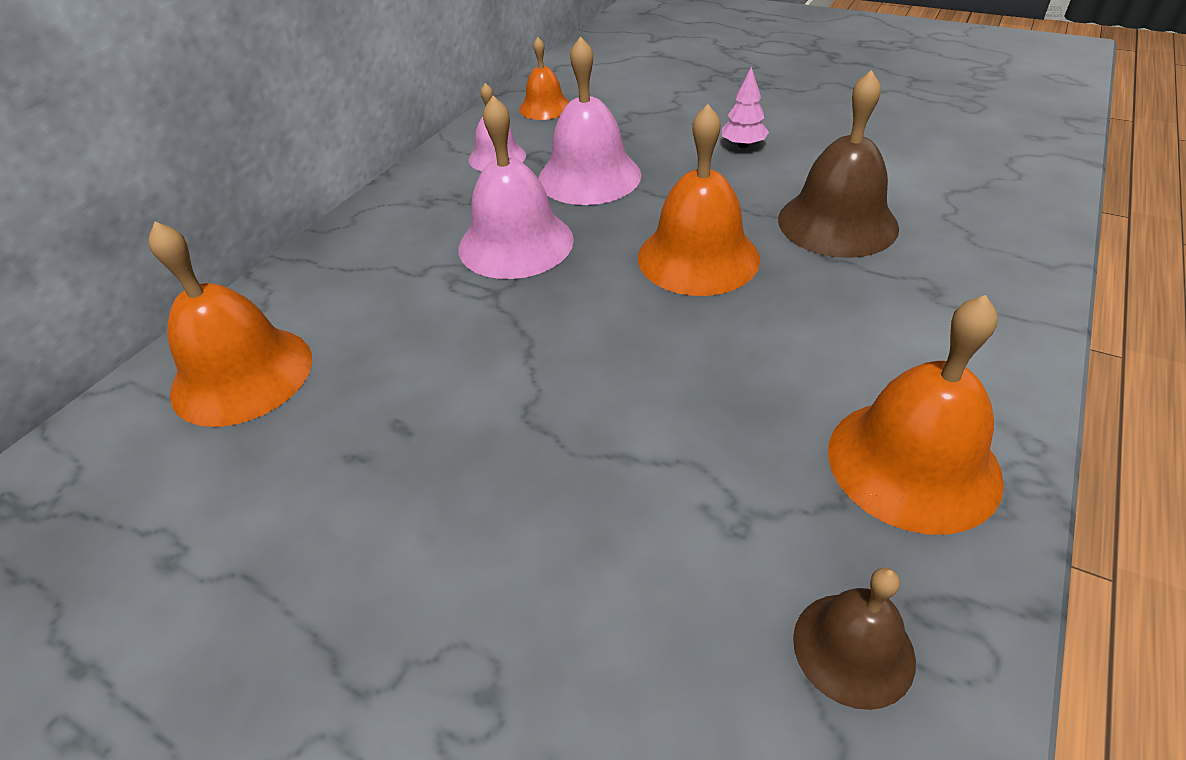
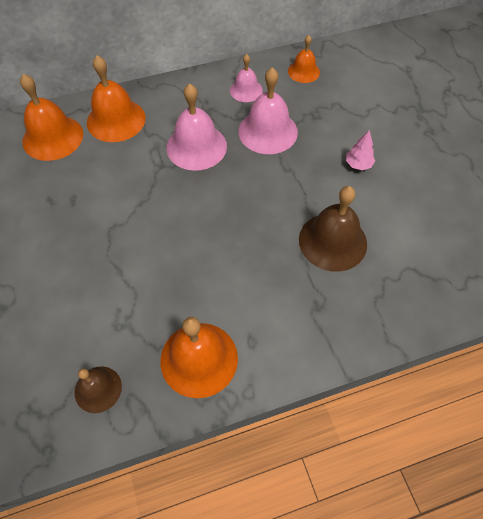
camera: 40 degrees right, 15 degrees up
orange bell [638,104,760,296] -> orange bell moved to [87,56,146,142]

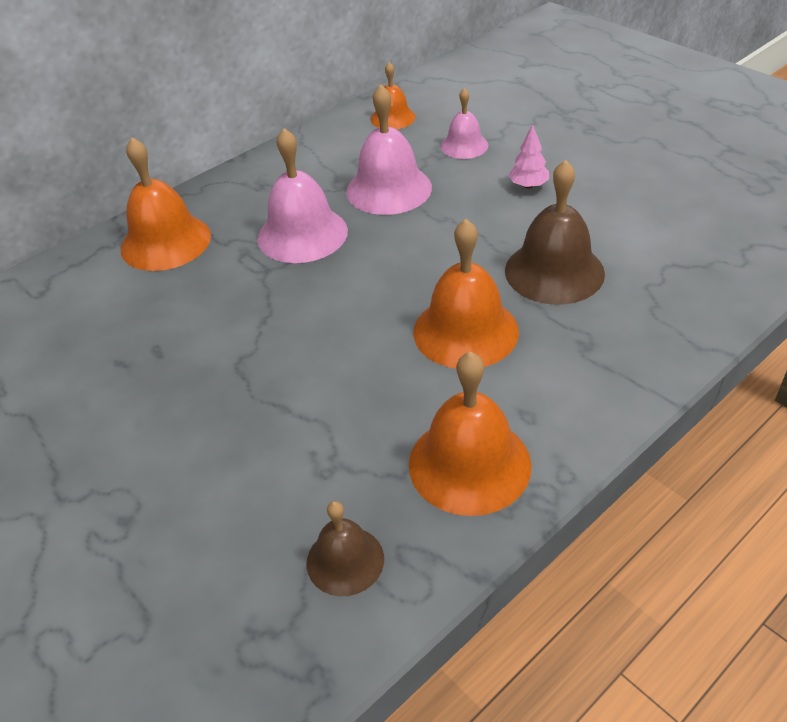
camera: 20 degrees left, 15 degrees down
orange bell [20,74,83,161] -> orange bell moved to [413,219,519,368]
pink bell [230,54,263,102] -> pink bell moved to [441,88,488,159]

